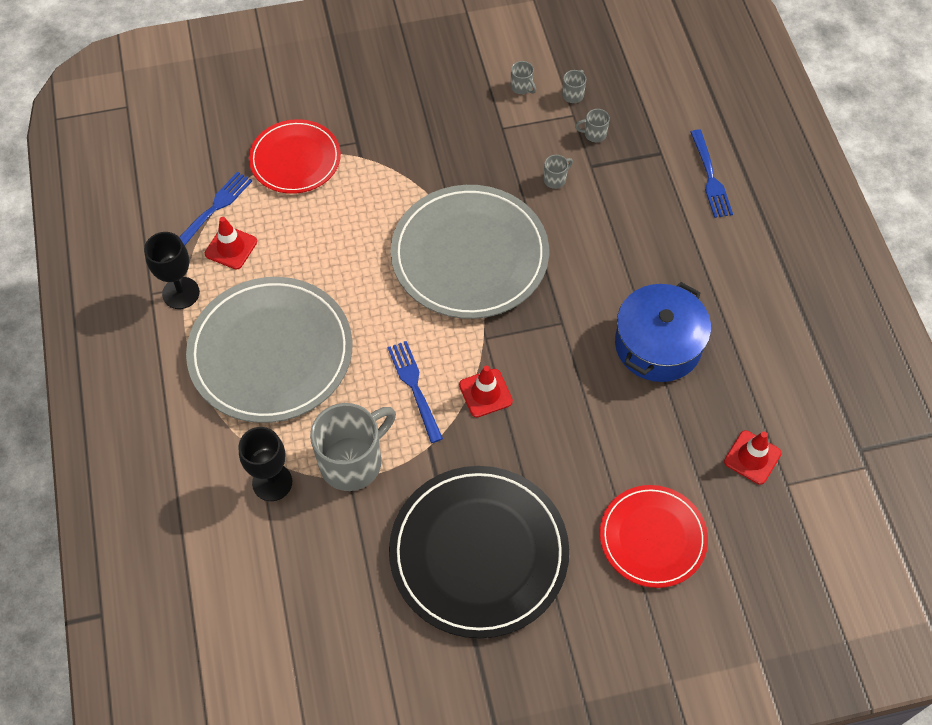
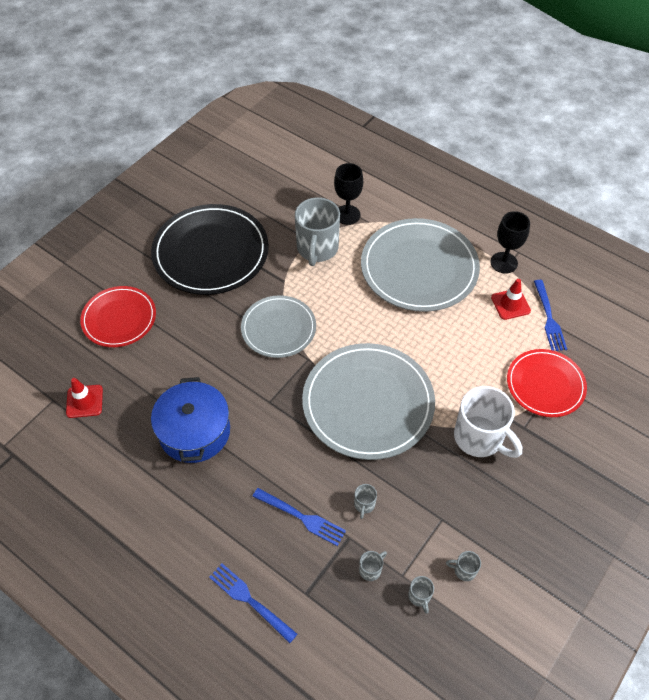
camera: 140 degrees right, 5 degrees down
blue fork [387,341,443,443] -> blue fork moved to [252,488,346,546]
red traffic cone [459,366,513,417] -> grey plate [241,295,316,358]
none -> white mug [454,386,522,458]

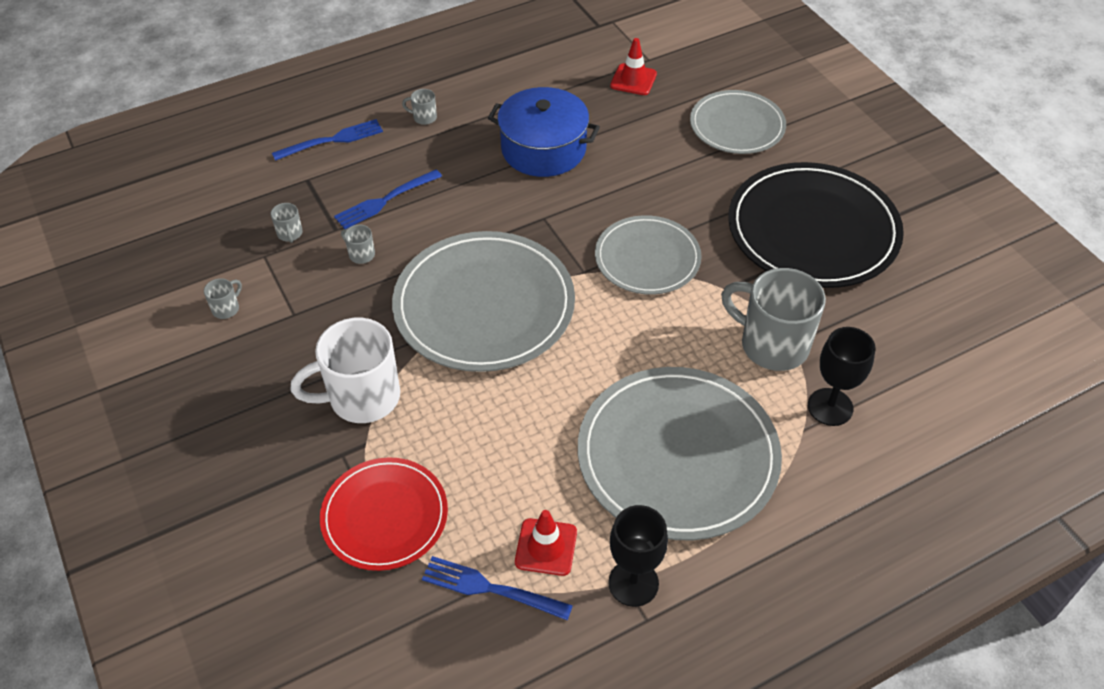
camera: 115 degrees right, 5 degrees down
red plate [80,286,156,347] -> grey plate [690,90,786,154]
grey mug [408,576,434,614] -> grey mug moved to [402,89,437,125]

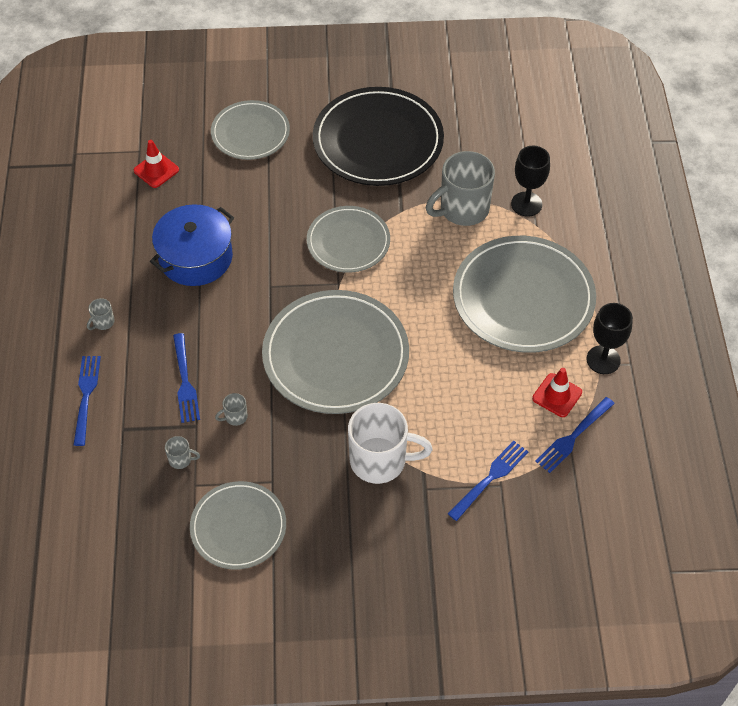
camera: 65 degrees left, 5 degrees up
grey mug [204,278,242,319] -> grey plate [190,481,286,570]
white mug [291,318,400,423] -> white mug turned 90 degrees counterclockwise [348,403,433,484]
red plate [320,457,448,571] -> blue fork [448,441,528,521]

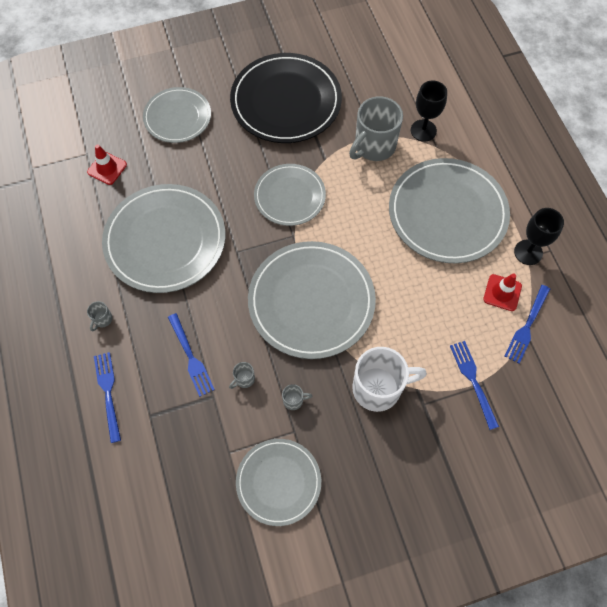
camera: 15 degrees left, 10 degrees up
blue pot [150,204,234,286] -> grey plate [102,184,225,293]
grey mug [165,436,200,469] -> grey mug moved to [282,384,312,410]
blue fork [448,441,528,521] -> blue fork turned 45 degrees counterclockwise [450,341,499,430]

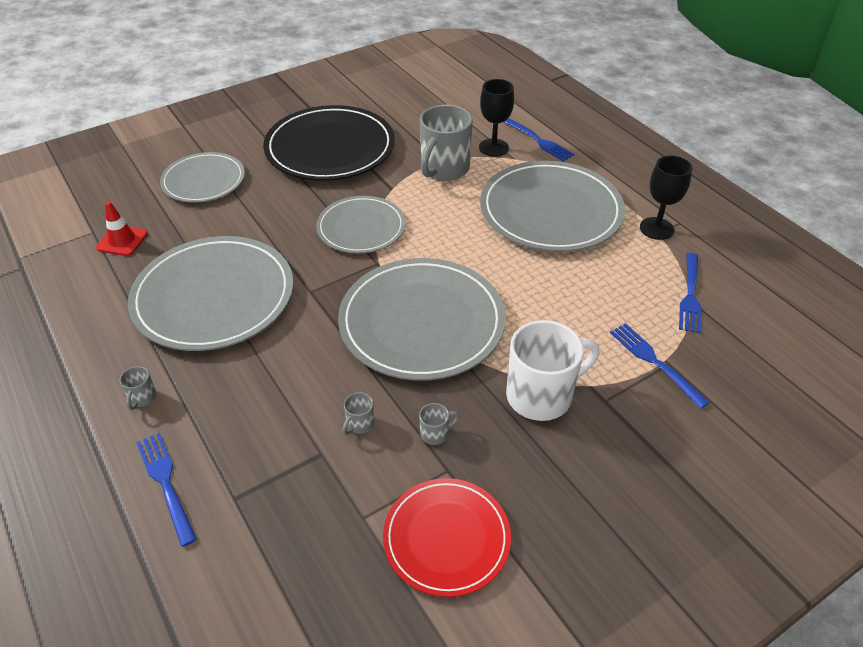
camera: 15 degrees left, 20 degrees down
blue fork [168,313,215,397] -> blue fork moved to [504,118,574,162]
grey plate [236,439,321,526] -> red plate [383,478,511,597]
red traffic cone [483,273,522,311] -> none

